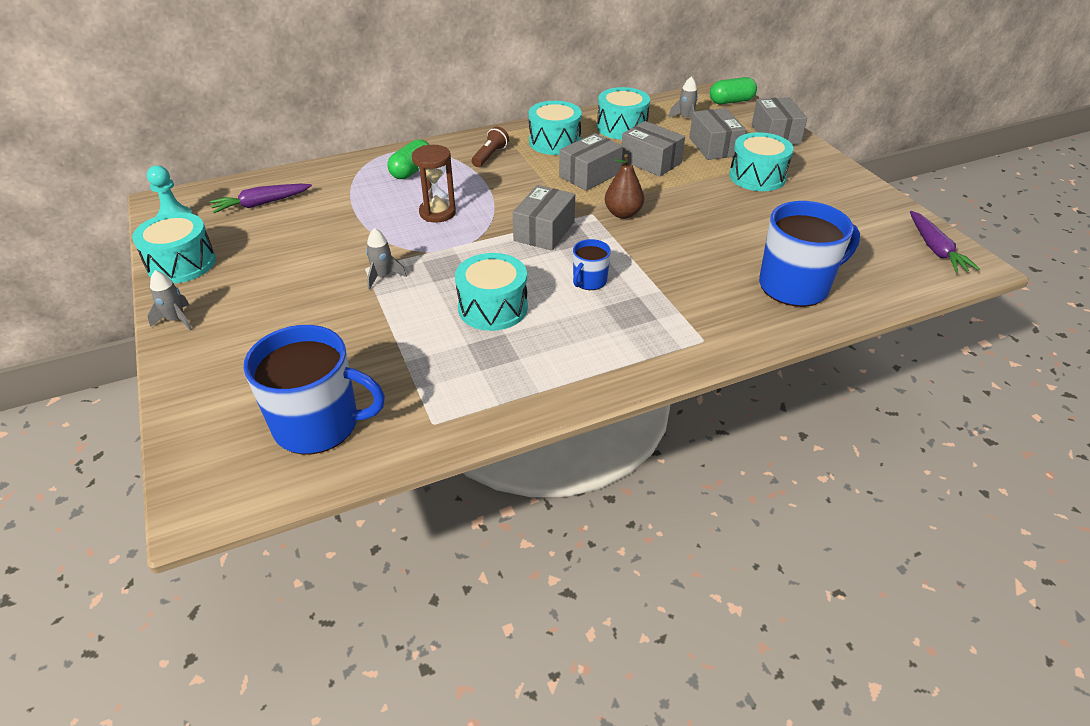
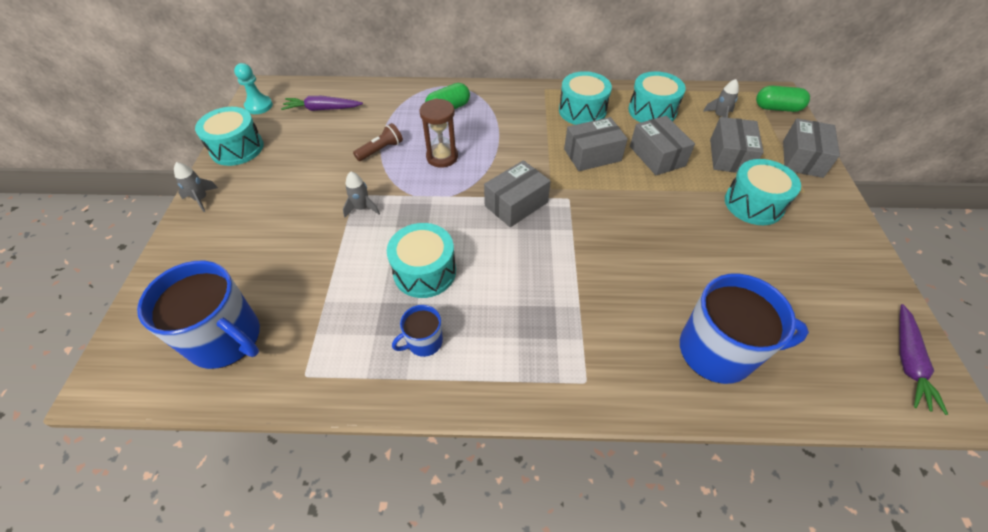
camera: 25 degrees right, 10 degrees up
brown flashlight [472,126,509,167] -> brown flashlight moved to [353,123,403,161]
blue mug [573,239,611,290] -> blue mug moved to [392,305,443,357]
brown pear [605,154,644,219] -> none

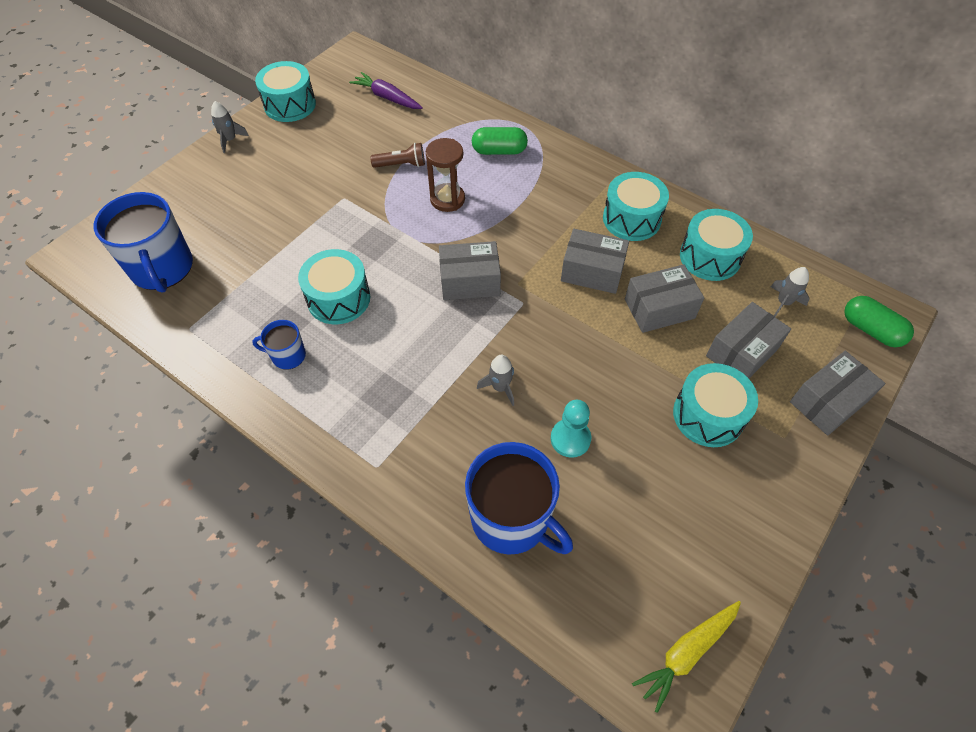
camera: 35 degrees right, 5 degrees up
turquoise pawn [234,63,273,114] -> turquoise pawn moved to [551,400,591,458]
grey rocket [343,172,380,217] -> grey rocket moved to [477,355,514,406]
grey box [630,116,695,175] -> grey box turned 60 degrees clockwise [625,264,704,333]
purple carrot [899,304,948,415] -> yellow carrot [632,601,741,713]

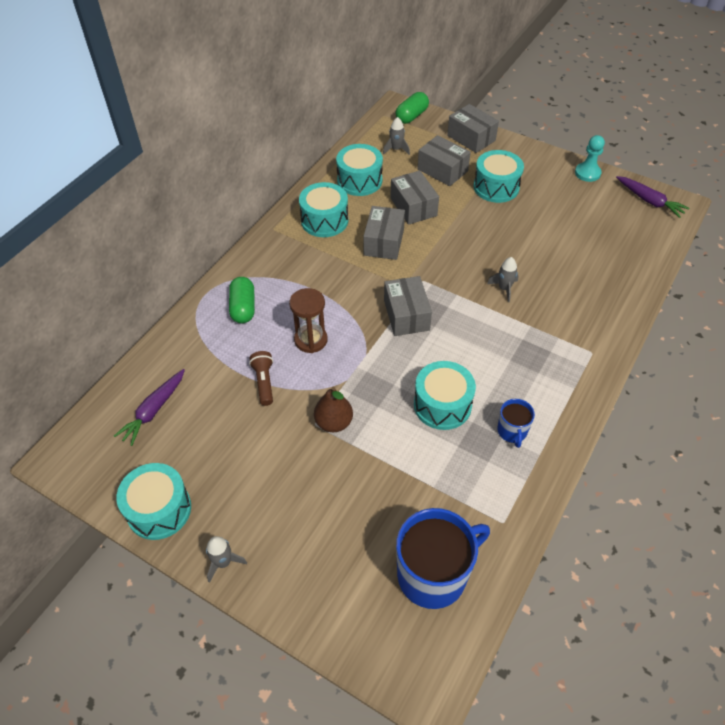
camera: 95 degrees left, 5 degrees down
blue mug [465,442,573,555] -> none
turquoise pawn [551,400,591,458] -> turquoise pawn moved to [575,135,605,182]
yellow carrot [632,601,741,713] -> purple carrot [616,176,689,218]
none -> brown pear [314,387,353,432]

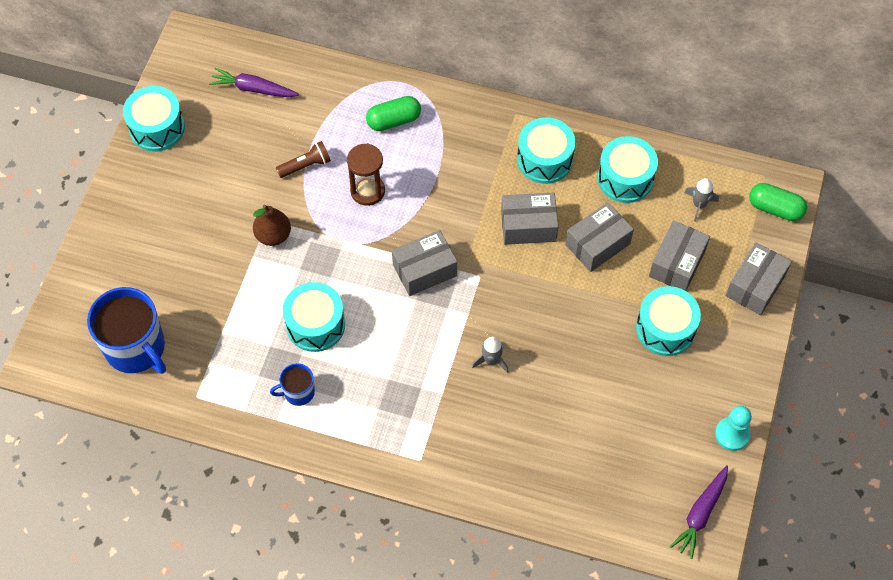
camera: 75 degrees right, 10 degrees up
grey rocket [206,536,247,583] -> none

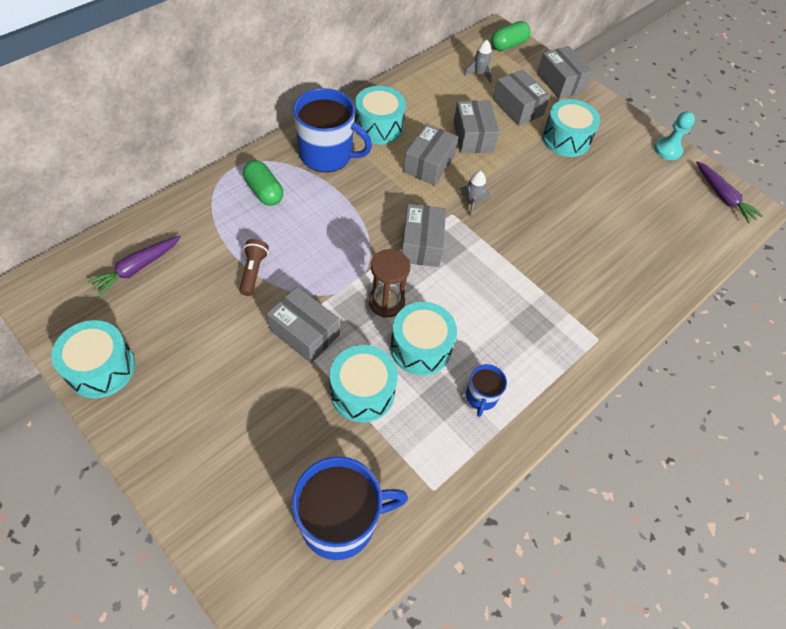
camera: 65 degrees left, 5 degrees down
brown pear [253,205,291,246] -> grey box [267,287,340,363]
brown hourglass [347,143,385,206] -> brown hourglass moved to [369,249,410,318]
green capsule [366,96,421,131] -> green capsule turned 45 degrees counterclockwise [243,160,283,206]
grey rocket [472,337,509,373] -> grey rocket moved to [457,171,490,218]
turquoise drum [598,136,658,203] -> turquoise drum moved to [330,345,398,423]
none -> blue mug [293,88,372,172]

